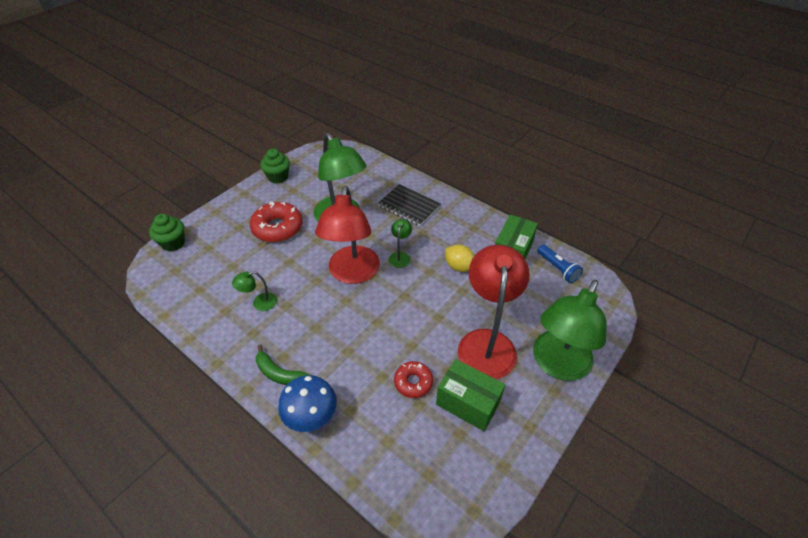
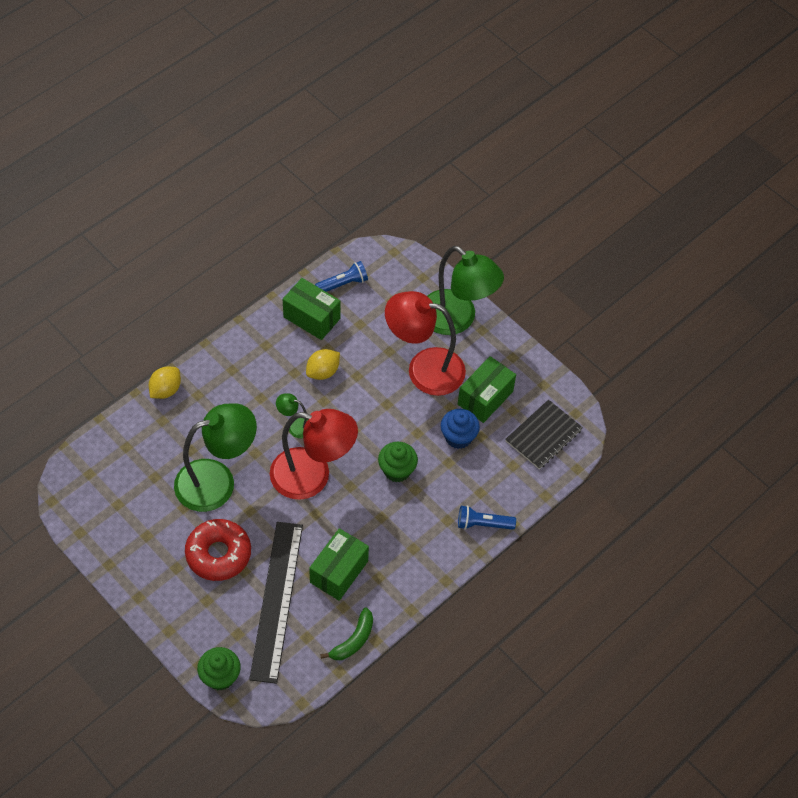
camera: 85 degrees left, 10 degrees up
green lamp [232,271,277,311] -> green box [309,528,369,601]
green banana [256,344,309,385] -> green banana moved to [320,608,373,660]
green cupcake [260,148,290,184] -> green cupcake moved to [378,442,418,482]
blue mushroom [278,375,337,432] -> blue flashlight [458,505,516,530]
black notebook [378,184,441,226] -> black notebook moved to [505,400,583,469]
red donut [394,361,433,398] -> blue cupcake [441,409,480,449]
none -> yellow lemon [149,367,181,399]
none -> black ruler [249,522,303,684]

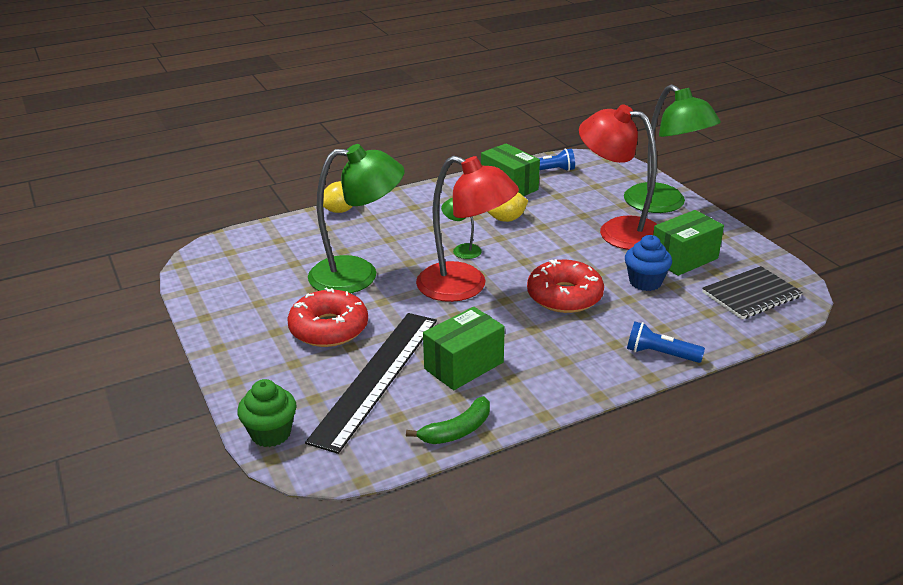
camera: 20 degrees right, 25 degrees down
green cupcake [378,442,418,482] -> red donut [527,259,604,313]

